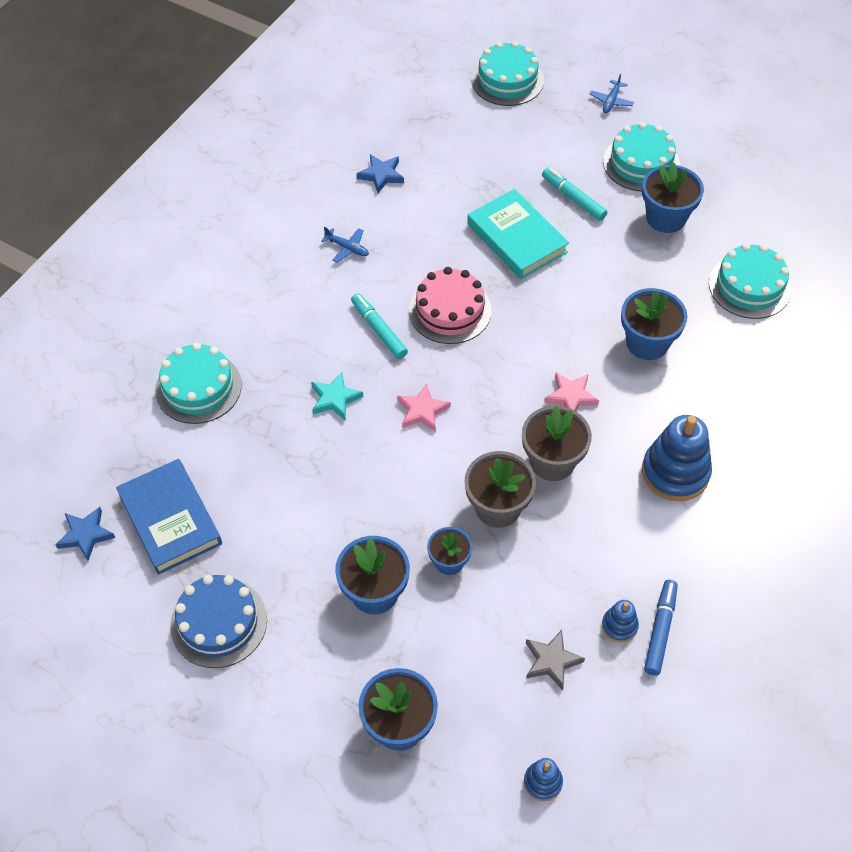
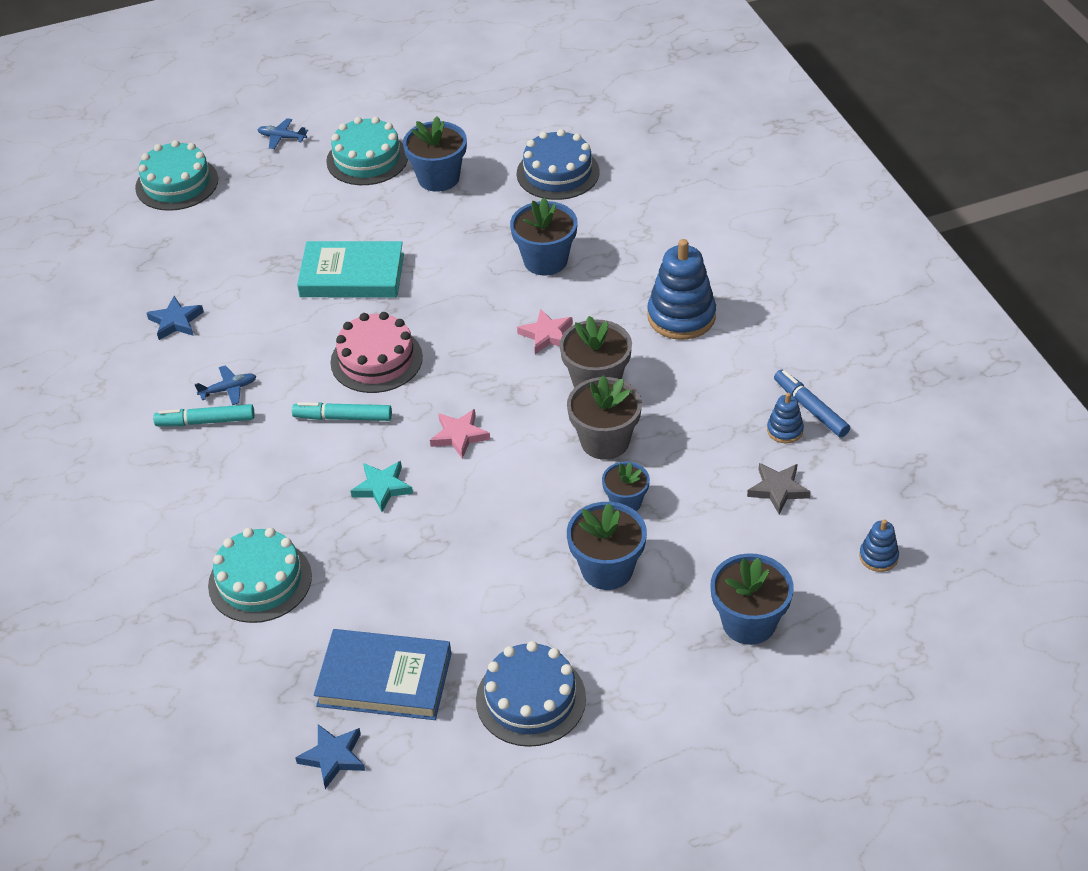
camera: 50 degrees left, 10 degrees down
turquoise marker [542,168,607,221] -> turquoise marker moved to [153,404,255,426]
blue plane [590,73,634,113] -> blue plane turned 135 degrees clockwise [258,118,308,149]
turquoise cake [709,243,792,319] -> blue cake [517,129,600,200]

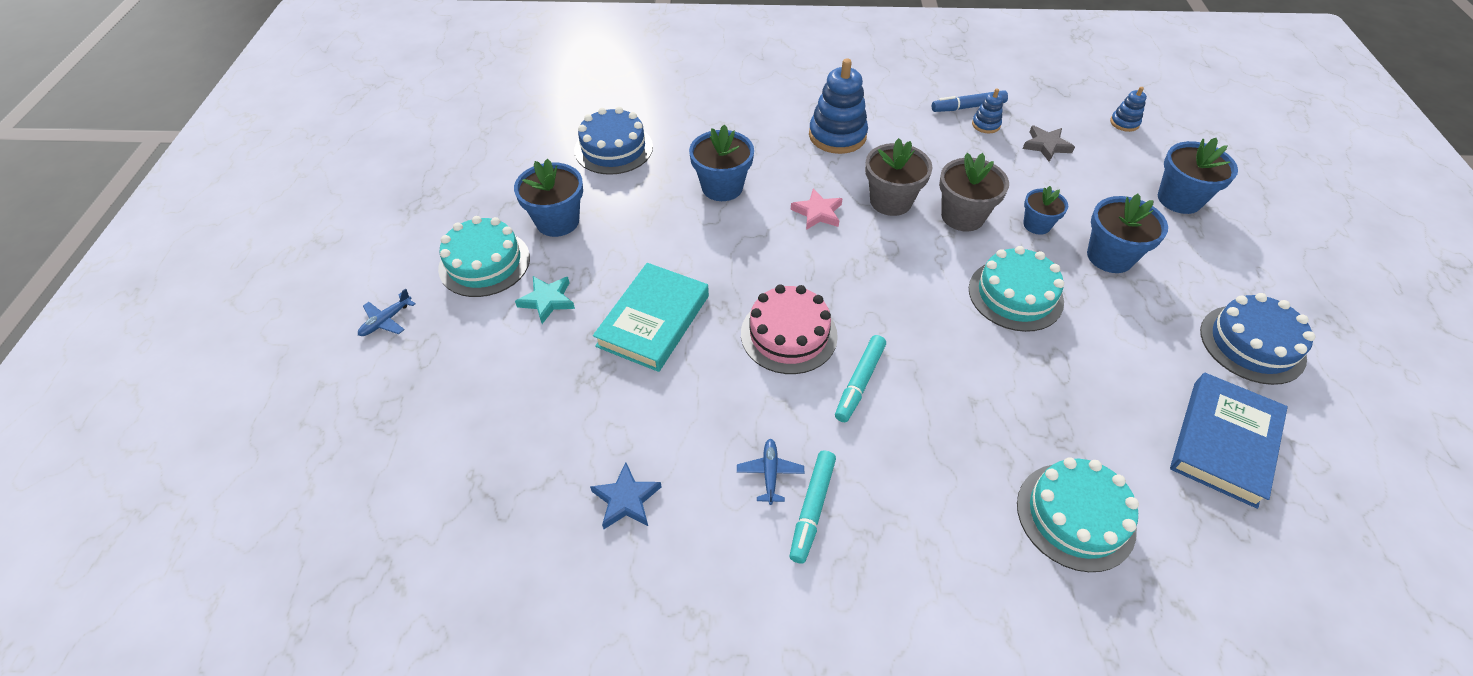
camera: 70 degrees left, 5 degrees up
turquoise cake [135,140,218,211] -> turquoise cake moved to [969,246,1064,332]
blue star [295,724,365,789] -> none
turquoise star [351,461,413,512] -> turquoise star moved to [515,276,575,324]
pink star [430,409,490,459] -> none

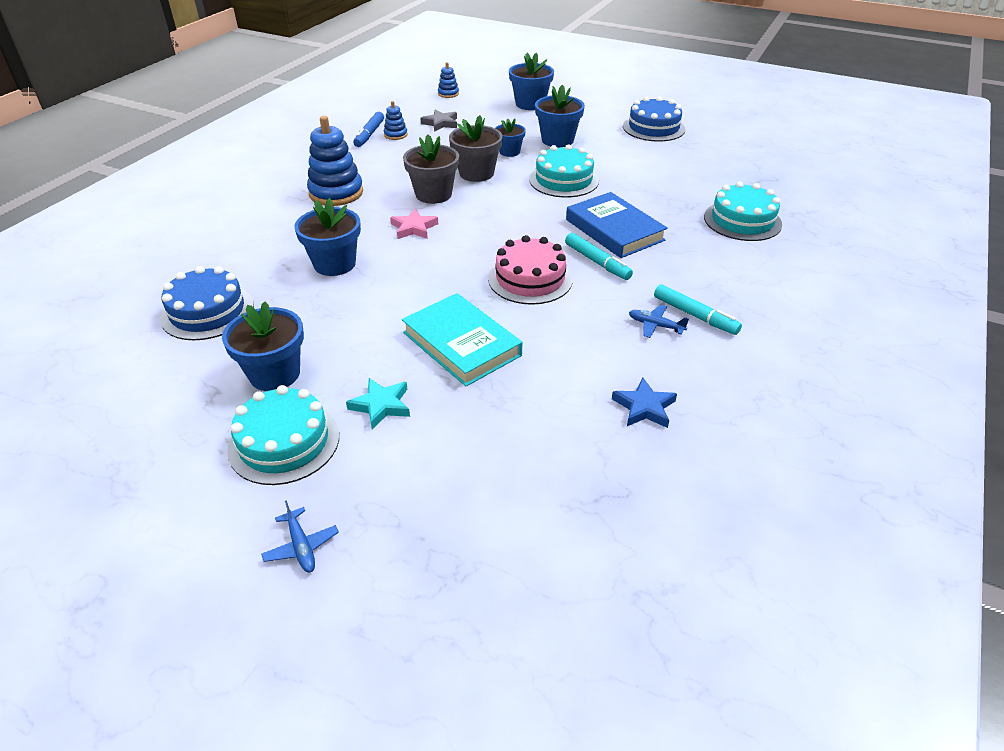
camera: 65 degrees left, 10 degrees down
blue book [1170,373,1288,509] -> blue book moved to [566,192,668,258]

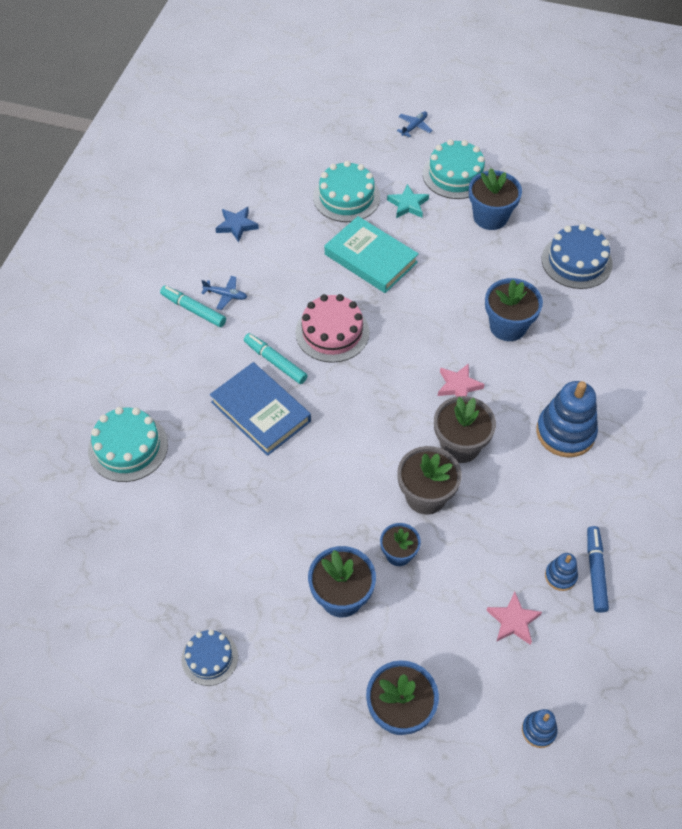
camera: 170 degrees right, 15 degrees up
blue plane [261,500,339,573] -> blue plane turned 75 degrees clockwise [397,111,433,138]
grey star [421,110,457,132] -> pink star [486,592,542,645]
turquoise cake [529,144,599,197] -> turquoise cake moved to [313,161,380,222]
blue cake [623,96,685,142] -> blue cake [181,630,238,686], size x0.63

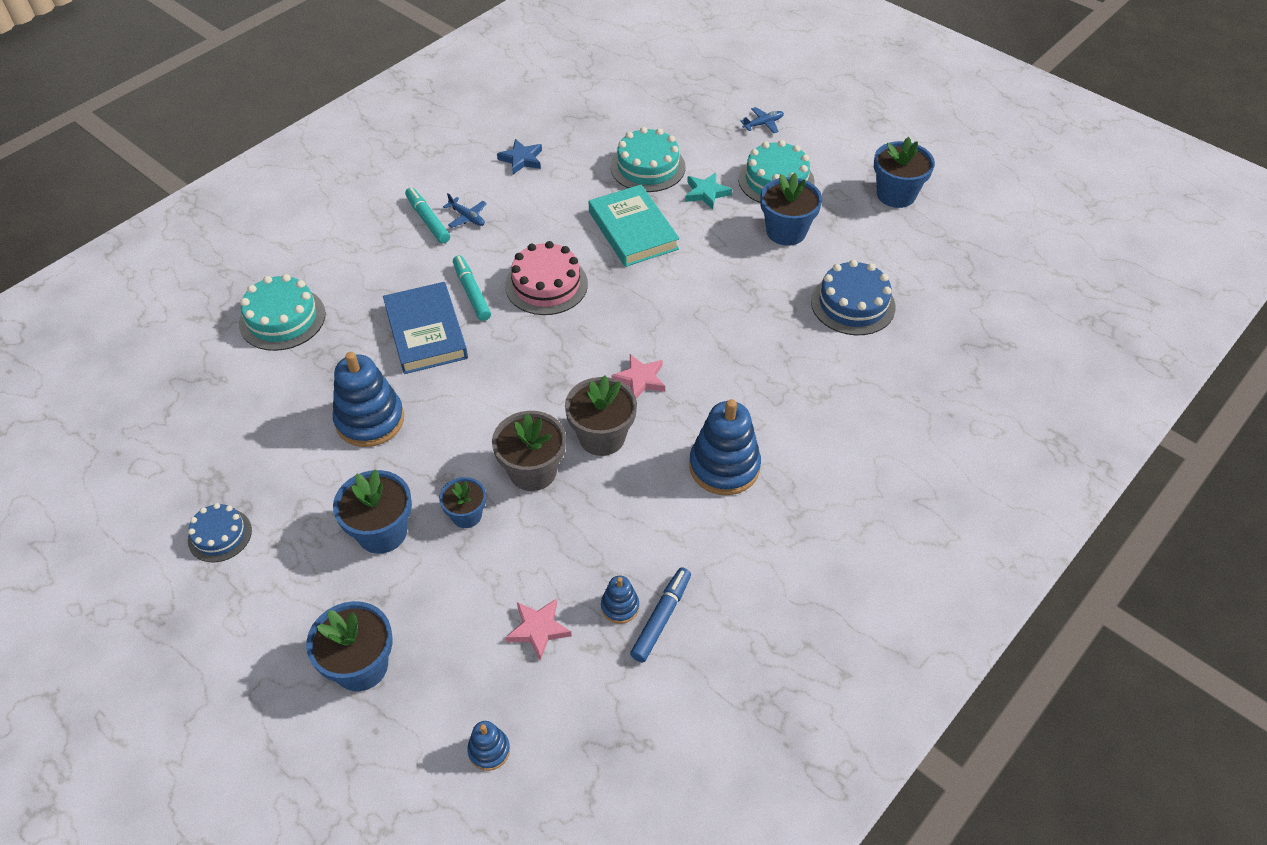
camera: 25 degrees right, 5 degrees down
blue flower pot [485,278,543,341] -> blue flower pot moved to [874,137,935,208]
none -> blue stacking toy [333,352,404,447]

